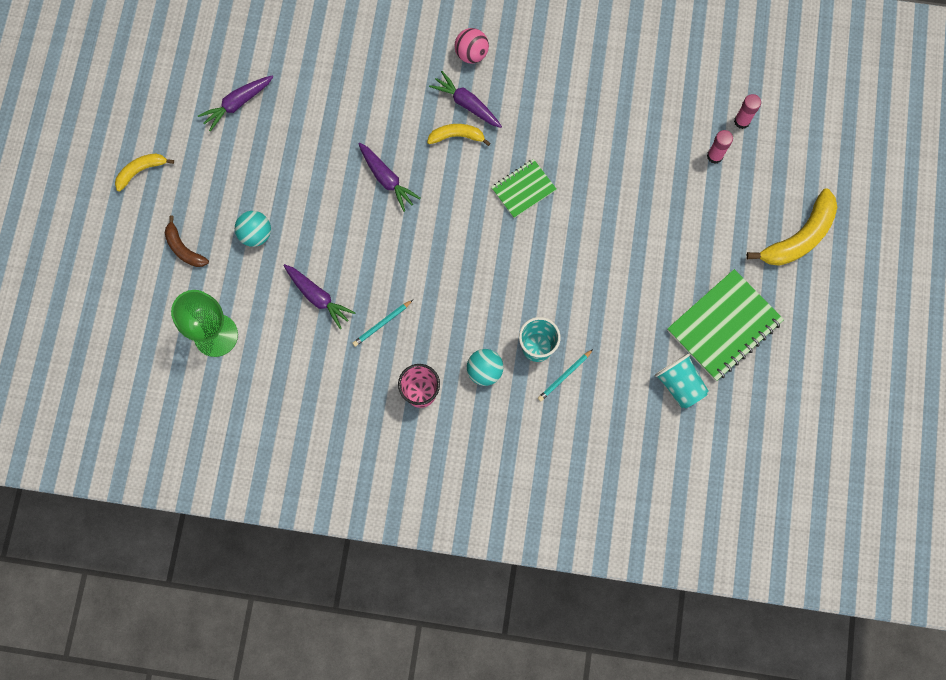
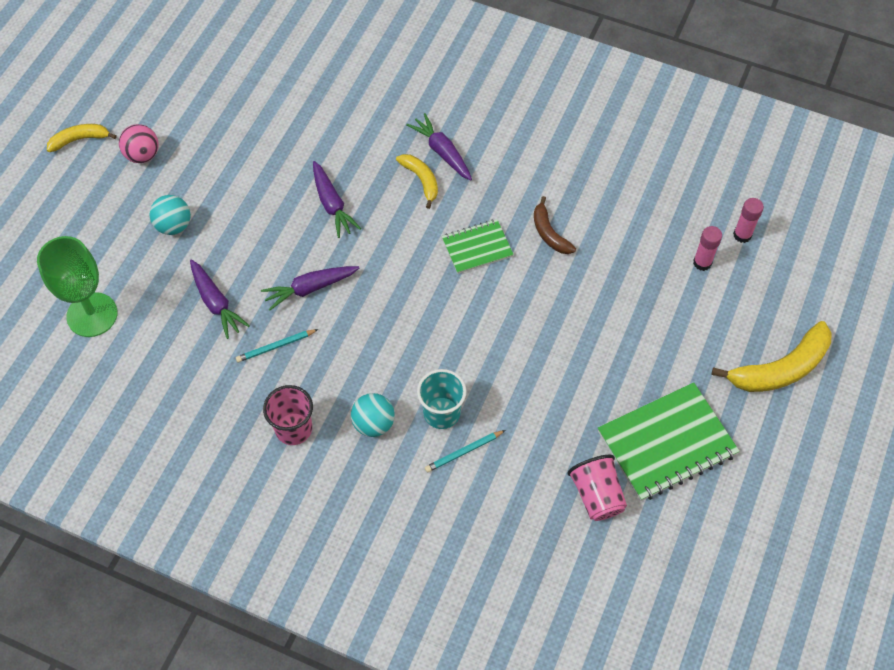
camera: 15 degrees right, 15 degrees down
brown banana [165,215,209,267] -> brown banana moved to [534,196,576,254]
purple carrot [198,75,273,132] -> purple carrot moved to [261,266,359,311]
yellow banana [427,124,490,146] -> yellow banana turned 45 degrees clockwise [396,154,438,209]
pink ball [454,28,489,64] -> pink ball moved to [119,124,159,163]
turquoise cup [655,353,709,409] -> pink cup [567,455,627,521]

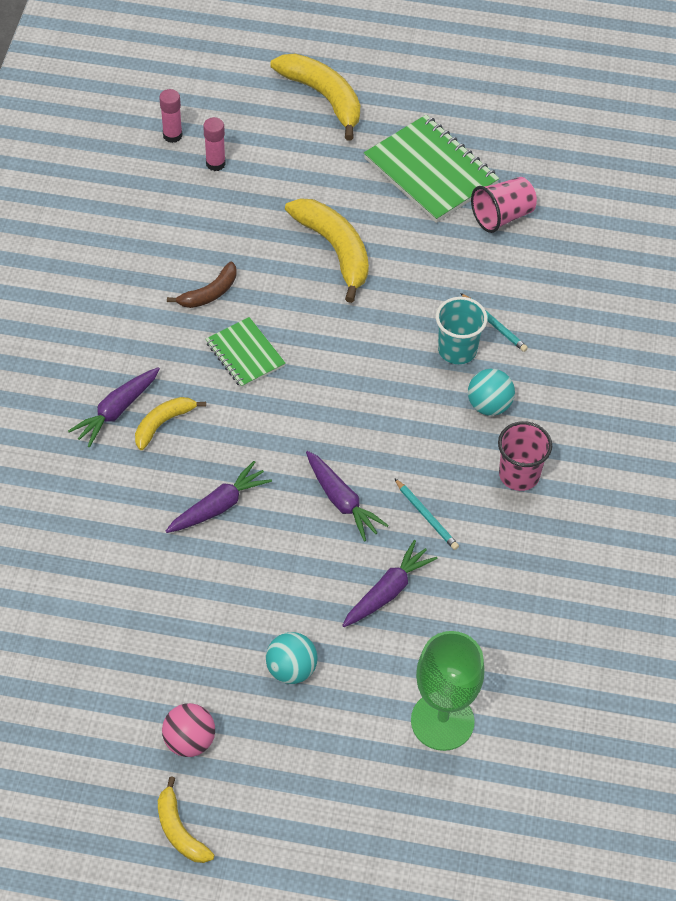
camera: 105 degrees left, 5 degrees down
none -> yellow banana [285,198,369,303]

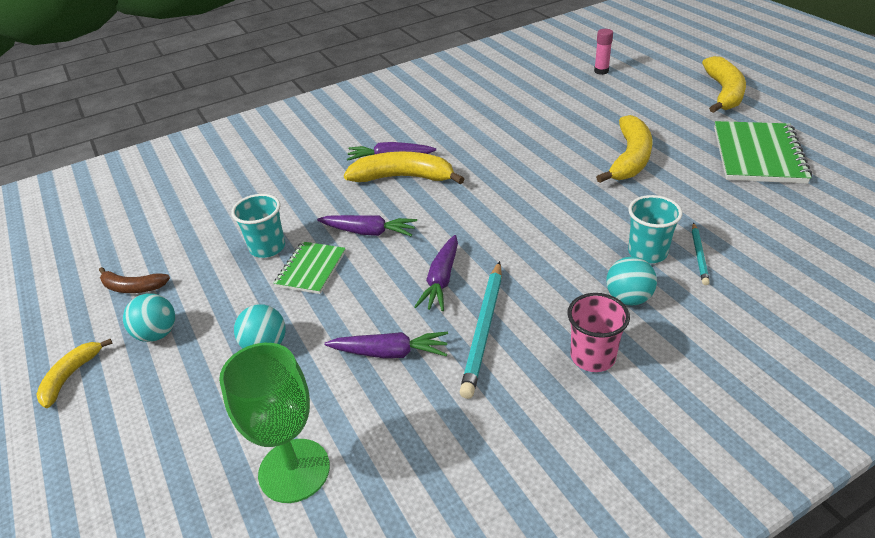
camera: 55 degrees right, 15 degrees down
yellow banana [135,397,206,450] -> yellow banana [344,152,464,184], size x1.74
pink ball [162,703,215,757] -> turquoise ball [123,293,175,342]
brown banana [167,262,236,308] -> brown banana moved to [99,267,170,293]
pink glue stick [203,117,226,171] -> none
green notebook [206,317,286,388] -> green notebook moved to [274,241,346,294]
turquoise pencil [394,478,459,550] -> turquoise pencil [459,261,502,399], size x1.82
pink cup [471,177,537,233] -> none
none -> turquoise cup [231,194,285,258]

